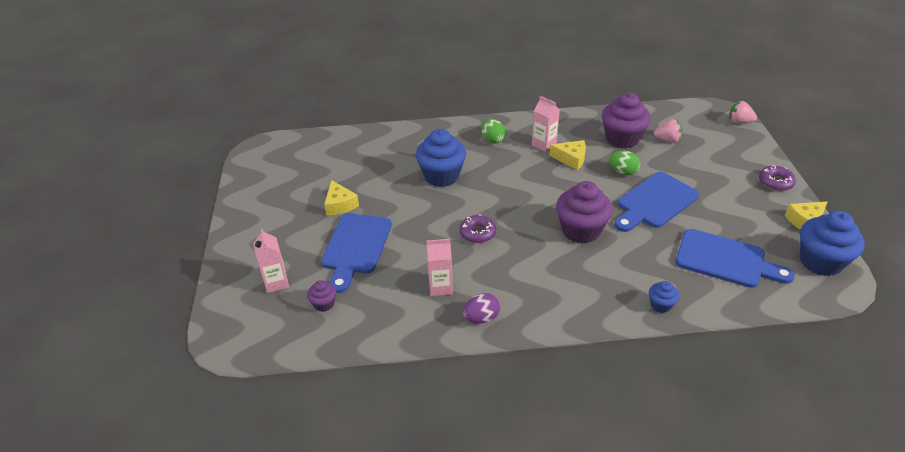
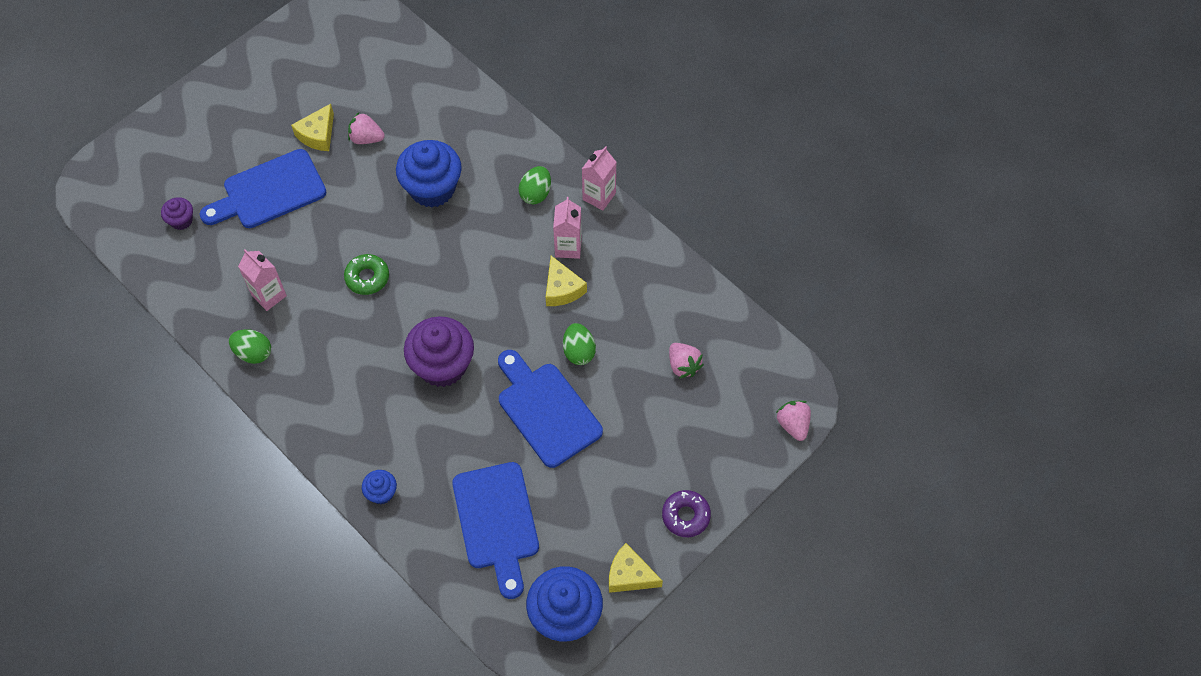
camera: 50 degrees right, 20 degrees up
pink carton [253,229,289,293] -> pink carton moved to [582,146,616,210]
purple donut [460,215,496,243] -> green donut [344,254,389,295]
purple egg [463,293,500,324] -> green egg [229,329,271,364]
purple cupcake [602,93,651,149] -> none
blue cutting board [614,172,699,232] -> blue cutting board turned 45 degrees clockwise [498,350,603,468]
none -> pink strawberry [348,112,385,144]

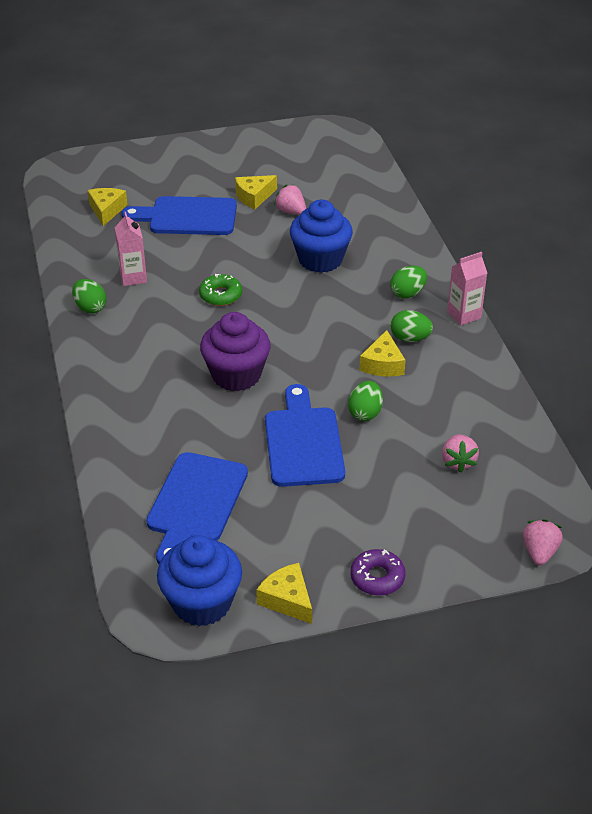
camera: 30 degrees right, 20 degrees down
purple cupcake [161,197,193,230] -> yellow cheese [88,188,128,226]
blue cupcake [362,470,397,504] -> none
pink carton [553,197,582,259] -> green egg [391,310,433,342]

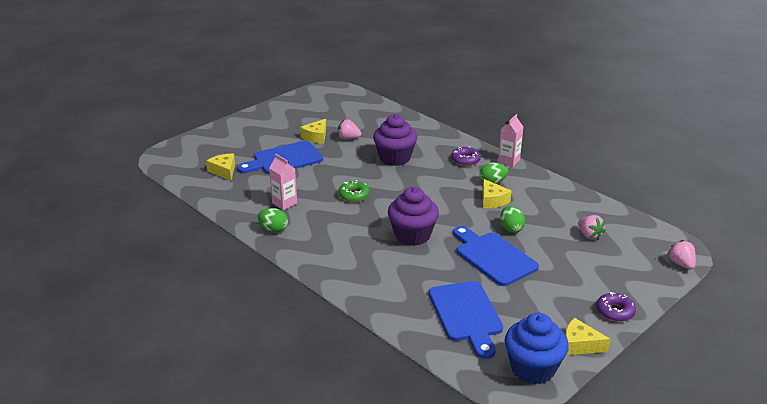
camera: 30 degrees left, 10 degrees down
blue cupcake [290,200,353,273] -> purple cupcake [373,114,417,166]
green egg [390,266,427,298] -> purple donut [451,147,481,166]

